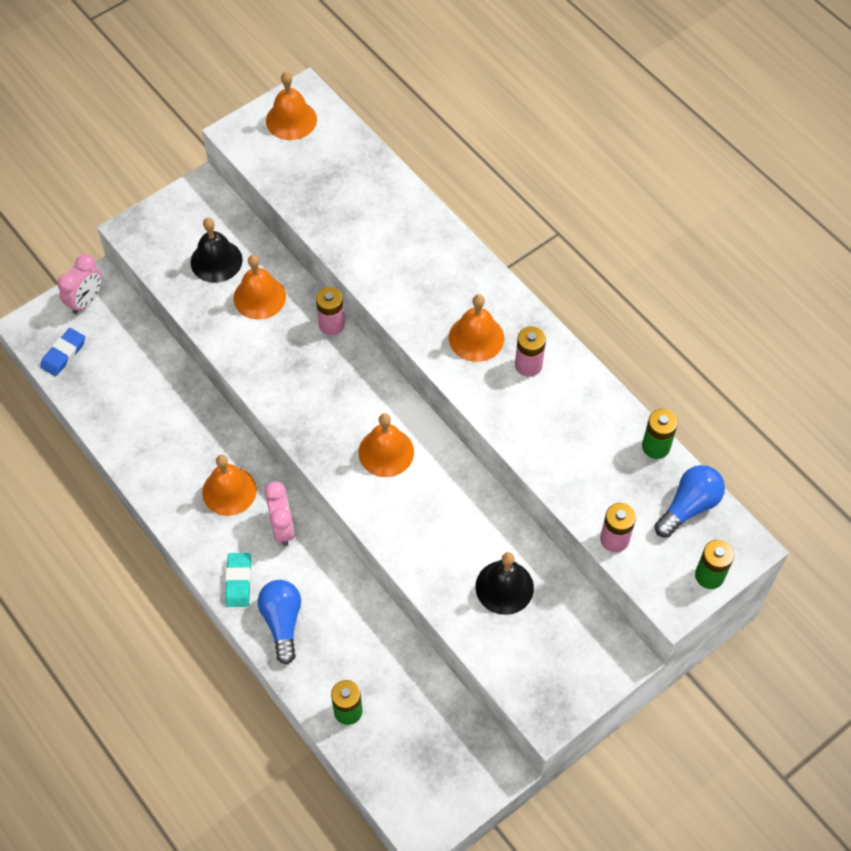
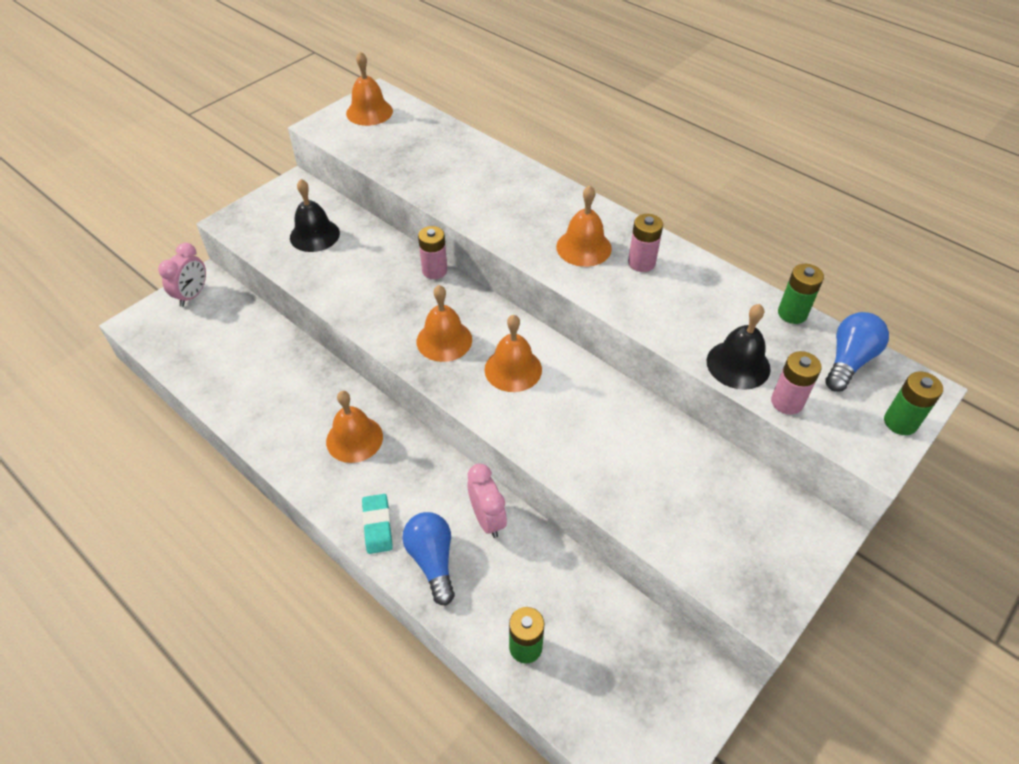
camera: 10 degrees left, 10 degrees down
blue eraser [40,328,85,376] -> none
orange bell [233,255,286,320] -> orange bell moved to [417,285,472,362]
pink clock [264,481,295,546] -> pink clock moved to [467,464,507,538]
black bell [475,552,534,615] -> black bell moved to [707,304,771,390]

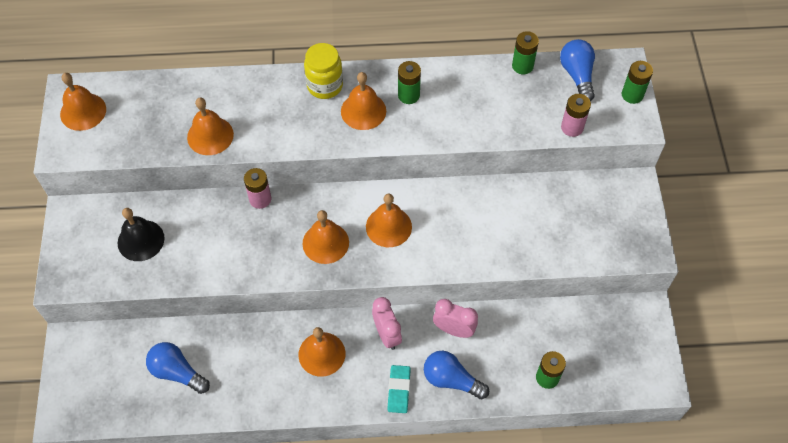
camera: 45 degrees left, 10 degrees up
pink clock [158,243,206,307] -> pink clock moved to [372,297,402,350]
turquoise eraser [362,494,393,554] -> turquoise eraser turned 60 degrees clockwise [388,365,411,413]
pink battery [628,214,663,272] -> green battery [398,61,421,104]
black bell [707,304,771,390] -> none
none -> blue light bulb [146,342,210,394]
none -> orange bell [187,98,234,155]
none -> yellow jar [304,43,343,99]

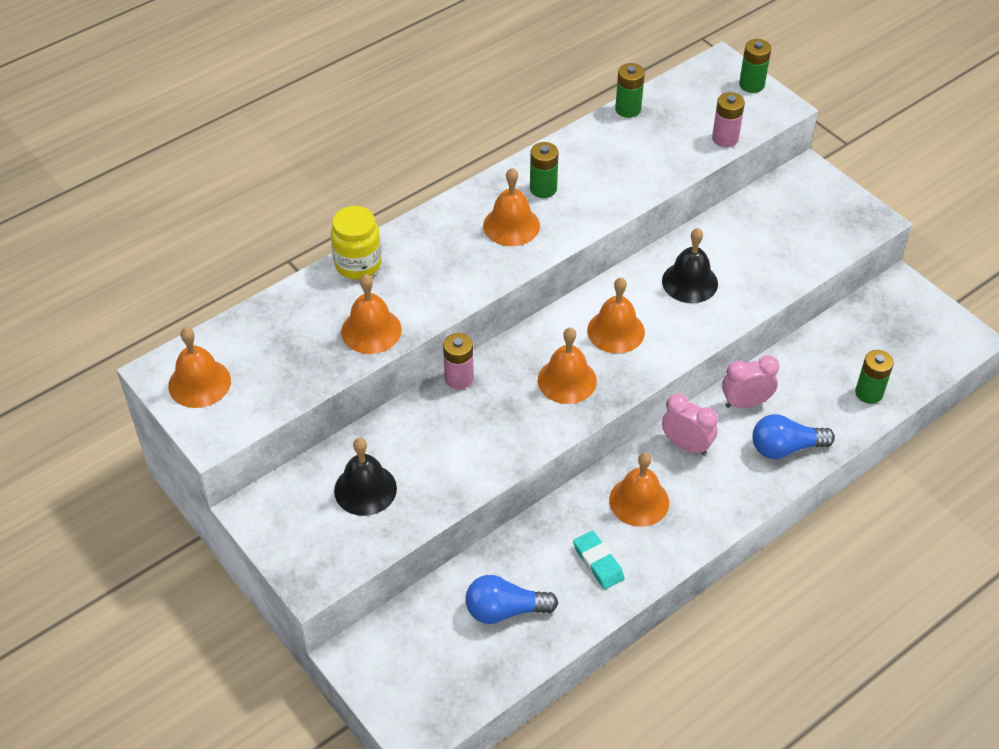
camera: 35 degrees left, 10 degrees down
yellow jar [304,43,343,99] -> yellow jar moved to [331,206,382,279]
turquoise eraser [388,365,411,413] -> turquoise eraser moved to [573,531,625,589]
blue light bulb [560,39,595,101] -> none
none -> black bell [662,228,718,303]

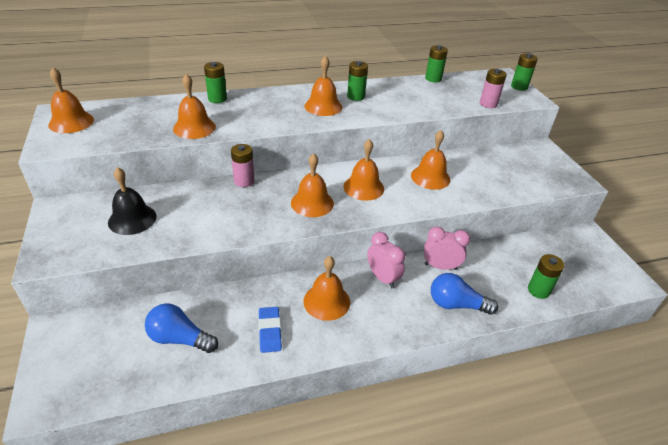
camera: 20 degrees right, 10 degrees down
yellow jar [331,206,382,279] -> green battery [204,62,227,103]
turquoise eraser [573,531,625,589] -> blue eraser [258,307,282,353]
black bell [662,228,718,303] -> orange bell [411,130,451,190]

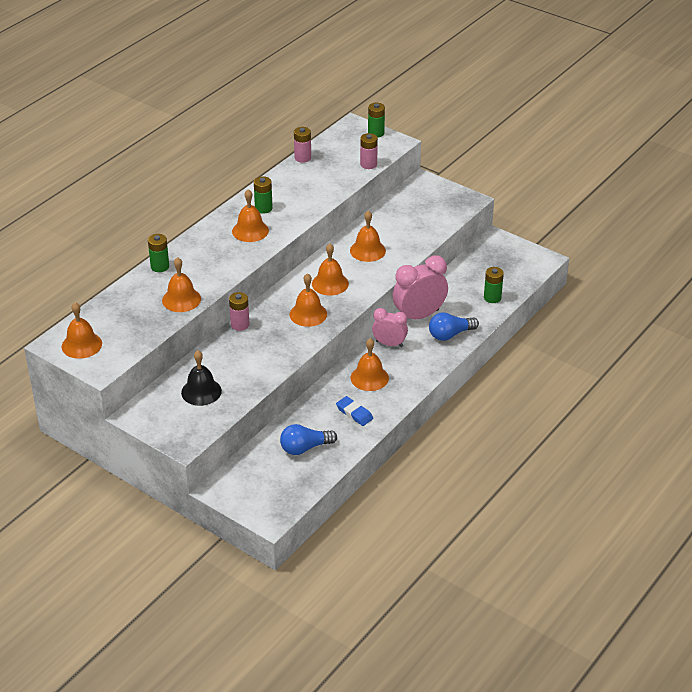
camera: 35 degrees left, 0 degrees up
pink clock [424,226,470,270] -> pink clock [393,255,448,319], size x1.63
green battery [425,45,448,83] -> pink battery [294,127,311,163]

